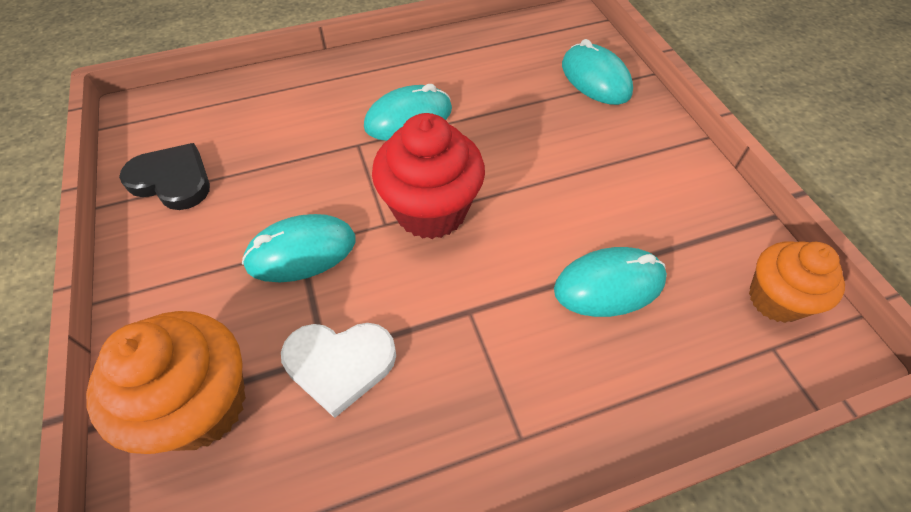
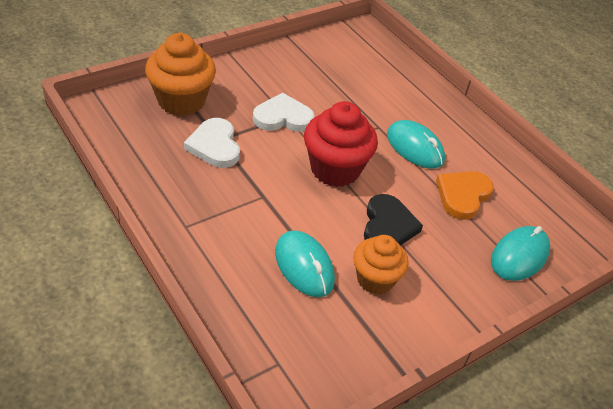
camera: 70 degrees right, 10 degrees down
black heart [119,143,210,210] -> black heart moved to [364,194,423,245]
turquoise mouse [242,214,356,282] -> white heart [253,93,315,132]
orange cupcake [749,241,845,323] -> orange cupcake moved to [353,235,409,294]
none -> orange heart [436,171,494,220]

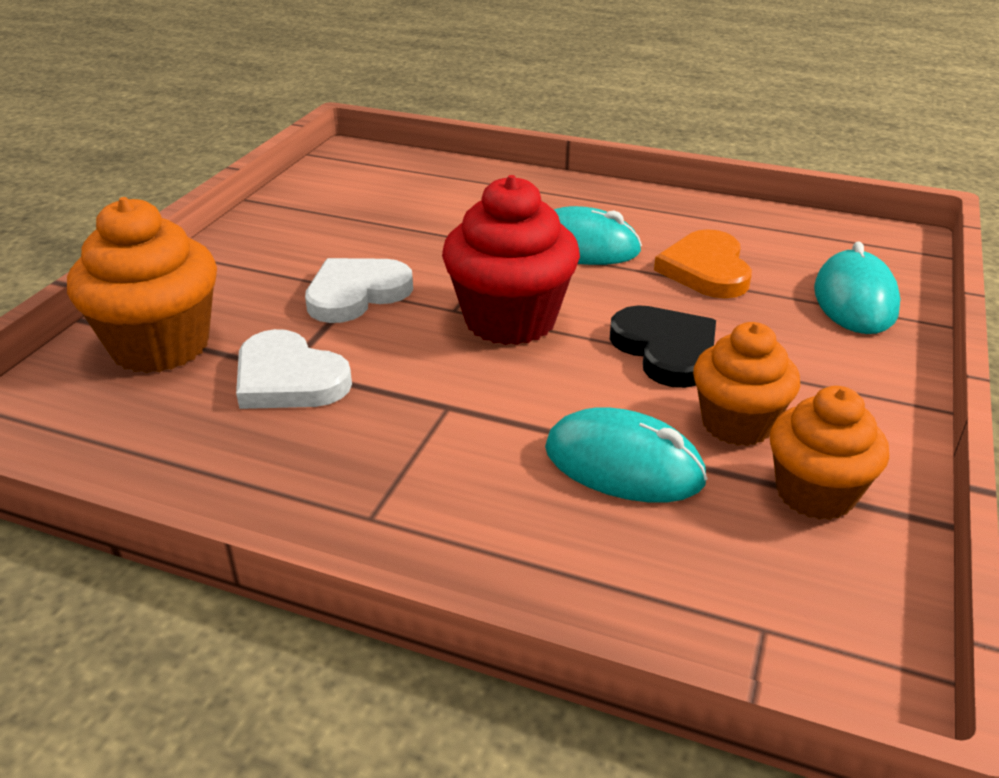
camera: 30 degrees left, 10 degrees down
none -> orange cupcake [770,386,889,520]

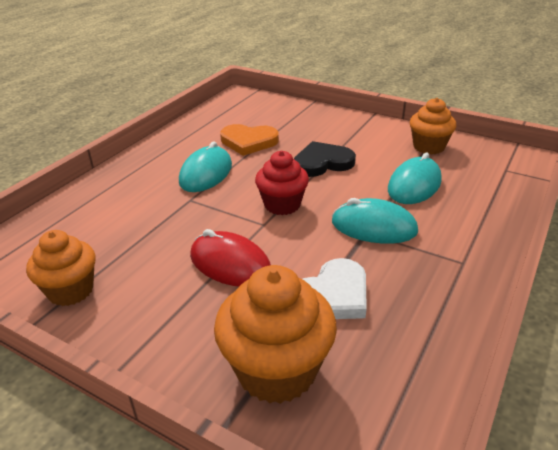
camera: 80 degrees left, 0 degrees up
white heart [305,258,413,323] -> red mouse [190,229,271,286]
red cupcake [442,175,580,345] -> red cupcake [255,151,309,215], size x0.66
orange cupcake [693,322,800,446] -> orange cupcake moved to [26,230,95,306]
turquoise mouse [814,241,900,334] -> turquoise mouse moved to [332,198,418,244]

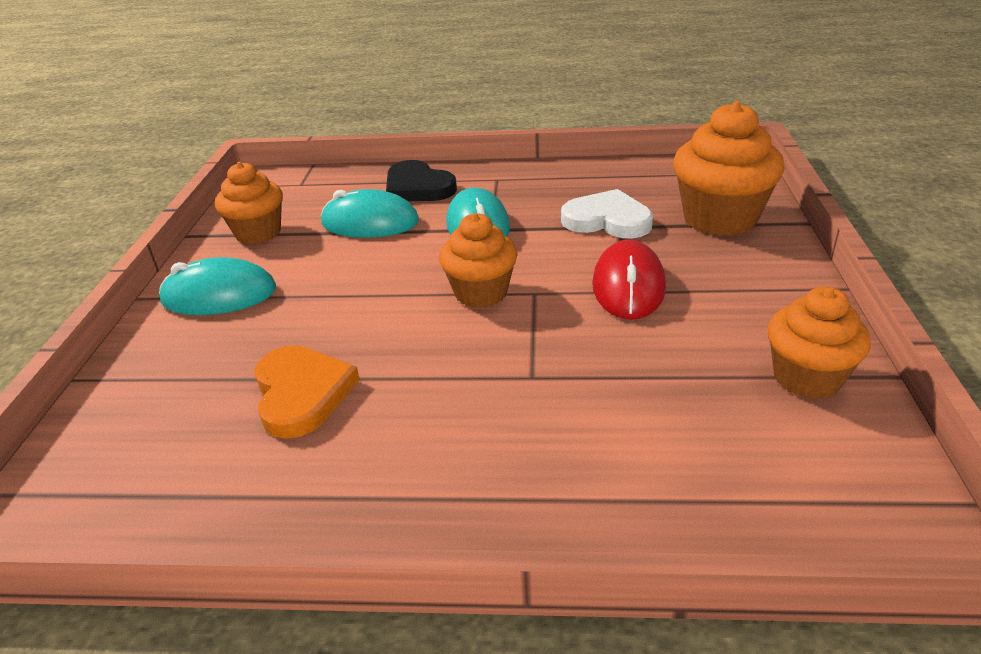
camera: 115 degrees left, 0 degrees up
turquoise mouse [179,142,232,192] -> turquoise mouse moved to [159,257,276,315]
red cupcake [255,151,309,215] -> orange cupcake [439,213,518,308]
black heart [294,141,356,177] -> black heart moved to [386,160,457,201]

